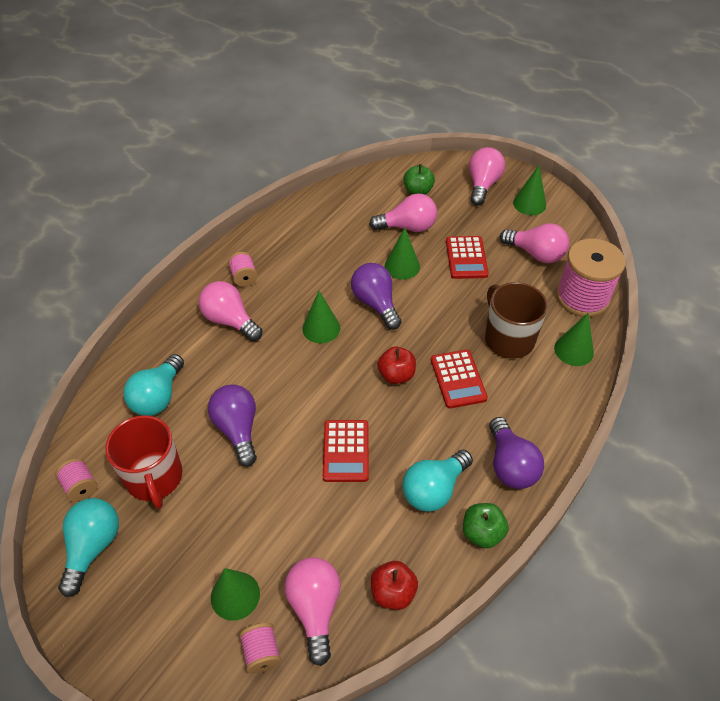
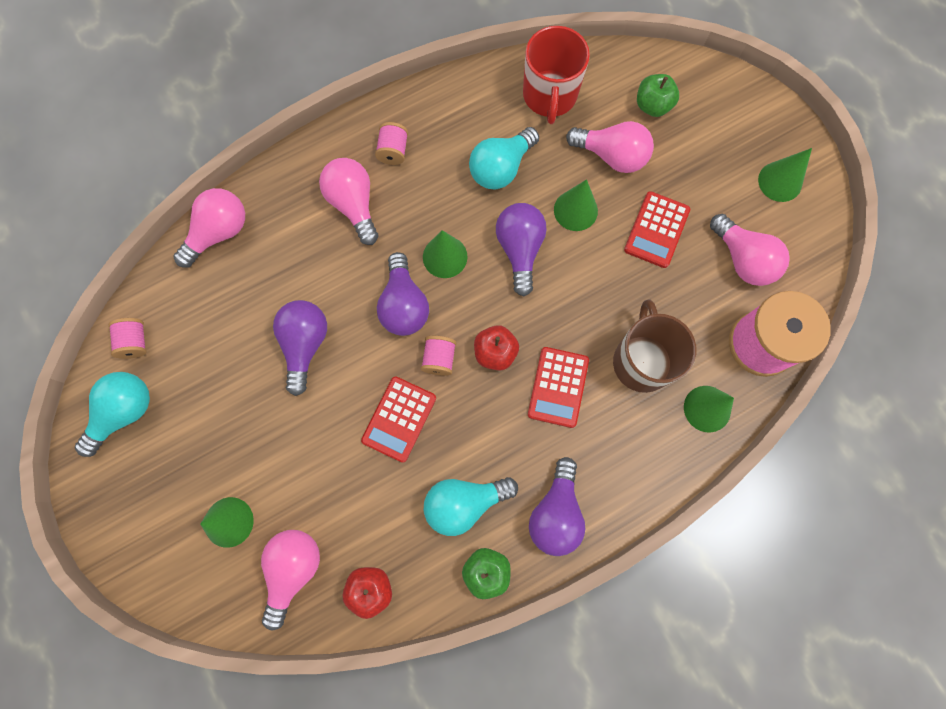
camera: 25 degrees right, 25 degrees up
red mug [105,415,183,509] -> red mug moved to [523,26,590,124]
turquoise light bulb [124,354,184,416] -> turquoise light bulb moved to [469,127,539,189]
pink spool [239,623,281,673] -> pink spool moved to [421,336,456,376]
pink light bulb [469,147,505,206] -> pink light bulb moved to [173,188,245,267]
none -> purple light bulb [377,252,429,336]

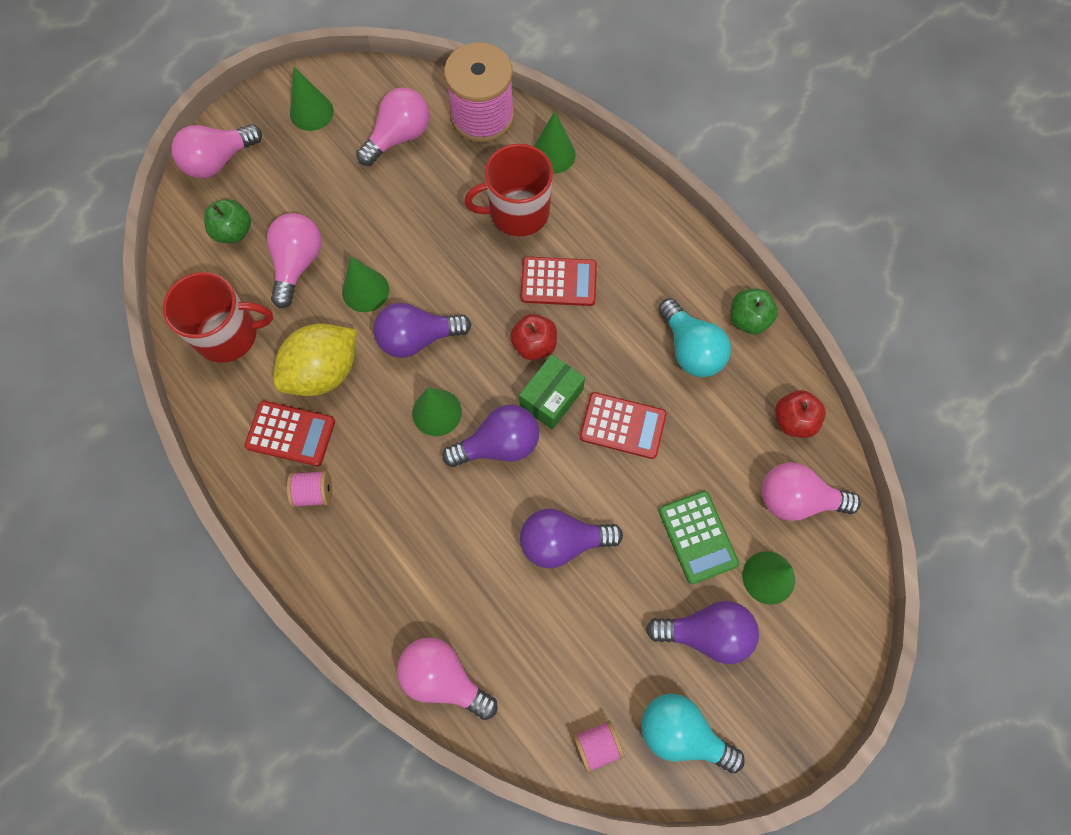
camera: 100 degrees left, 5 degrees down
pink light bulb [319,158,378,245] -> pink light bulb moved to [171,124,262,178]
pink spool [421,336,456,376] -> green box [519,354,585,430]
turquoise light bulb [469,127,539,189] -> yellow lemon [273,324,357,396]
purple light bulb [529,457,585,556] -> purple light bulb moved to [646,601,759,664]
brown mug [613,299,696,393] -> red mug [464,144,553,236]
red calculator [624,191,690,268] -> red calculator moved to [245,401,335,466]
none -> green calculator [659,491,739,584]

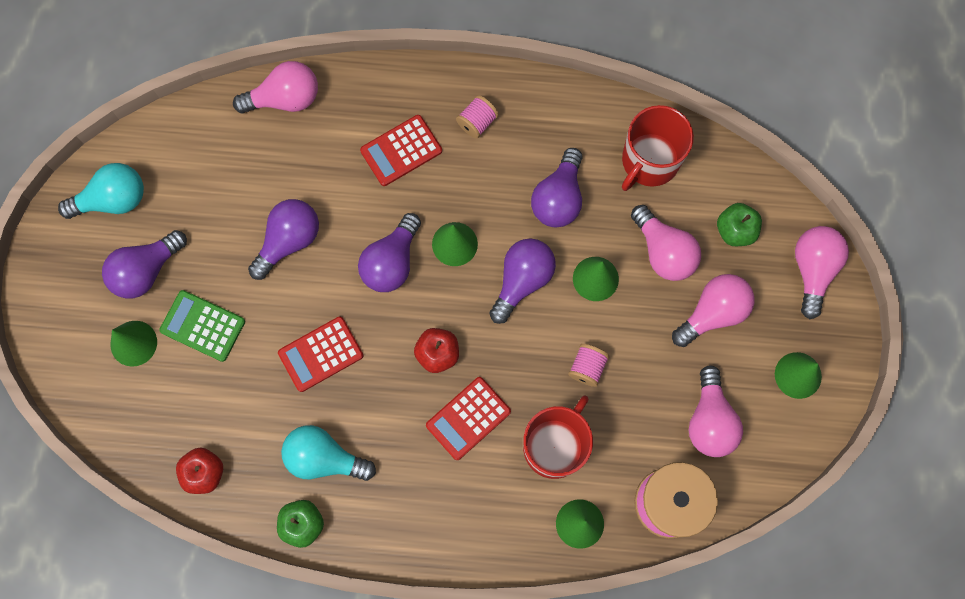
camera: 135 degrees right, 5 degrees up
red calculator [245,401,335,466] -> red calculator moved to [360,115,442,186]
yellow lemon [273,324,357,396] -> purple light bulb [531,148,583,227]
green box [519,354,585,430] -> none
pink spool [573,720,624,773] -> pink spool moved to [568,344,610,387]
pink light bulb [761,462,861,521] -> pink light bulb moved to [672,274,754,347]

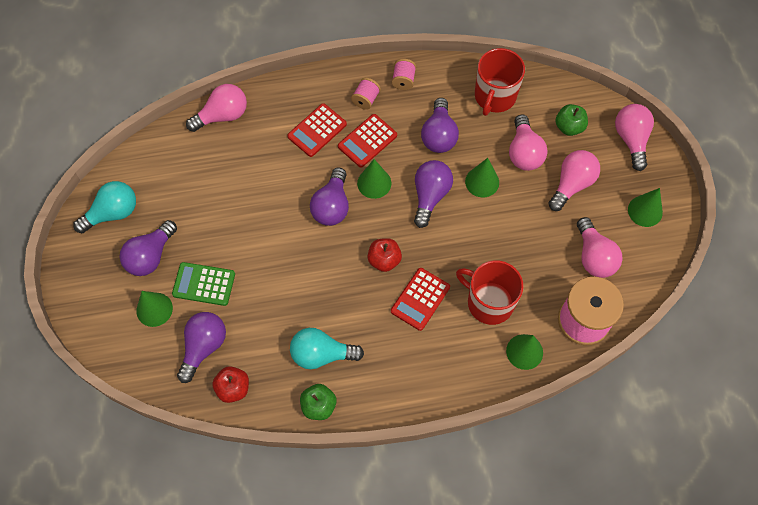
camera: 15 degrees left, 10 degrees down
purple light bulb [248,199,319,280] -> purple light bulb moved to [177,312,226,383]
red calculator [278,316,363,392] -> red calculator moved to [338,114,397,168]
red mug [523,396,593,479] -> red mug turned 75 degrees counterclockwise [456,260,523,325]
pink spool [568,344,610,387] -> pink spool moved to [392,59,416,90]
pink light bulb [631,205,701,281] -> pink light bulb turned 45 degrees clockwise [509,115,547,171]

